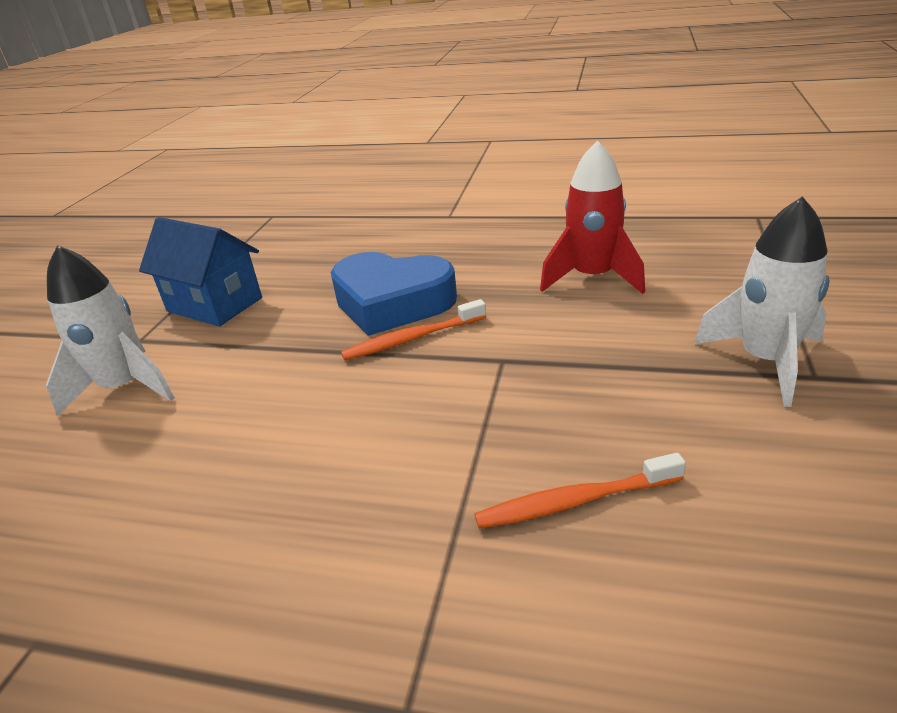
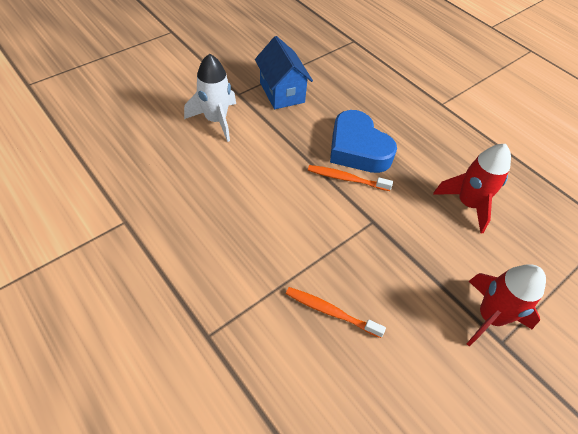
camera: 30 degrees right, 20 degrees up
white rocket [694,196,830,407] -> red rocket [467,264,546,347]

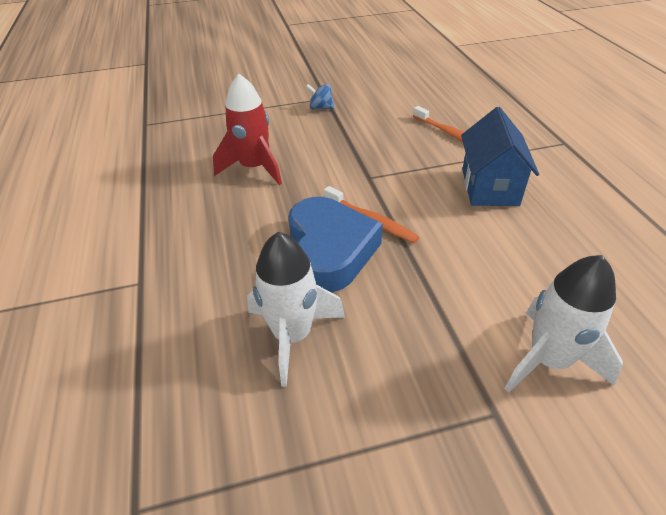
camera: 150 degrees left, 10 degrees down
blue house [255,36,313,109] -> blue house moved to [461,107,539,206]
red rocket [467,264,546,347] -> blue spinning top [306,84,334,109]
none -> white rocket [247,232,345,387]

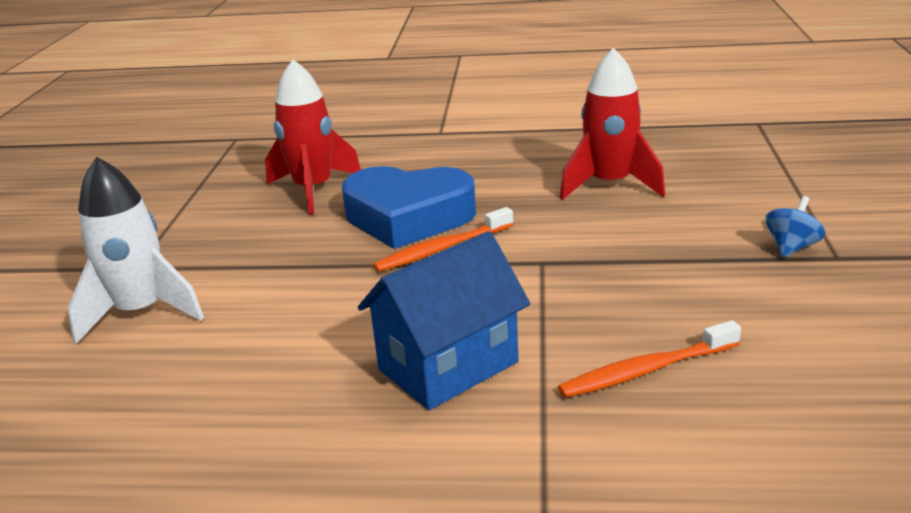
camera: 110 degrees right, 15 degrees down
white rocket [247,232,345,387] -> red rocket [265,59,361,215]
blue house [461,107,539,206] -> blue house turned 60 degrees counterclockwise [358,231,530,410]

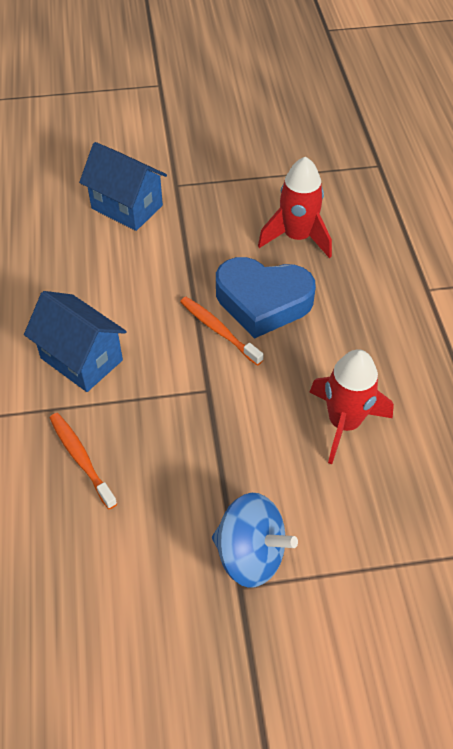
camera: 75 degrees right, 25 degrees up
white rocket [67,157,204,344] -> blue house [79,142,167,231]
blue heart [342,166,476,249] -> blue heart turned 75 degrees counterclockwise [216,257,316,339]
blue spinning top [765,196,825,258] -> blue spinning top [212,493,298,588], size x1.89

